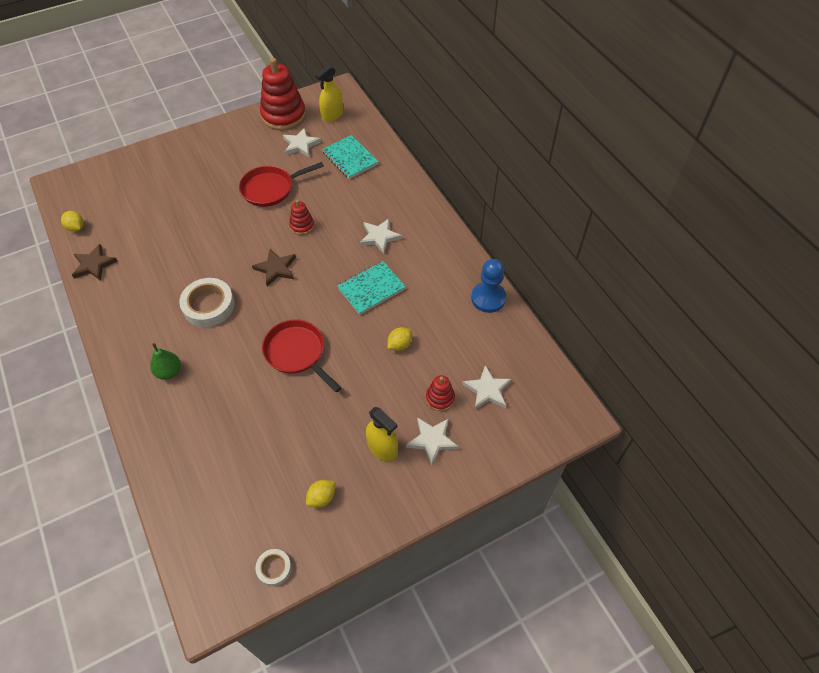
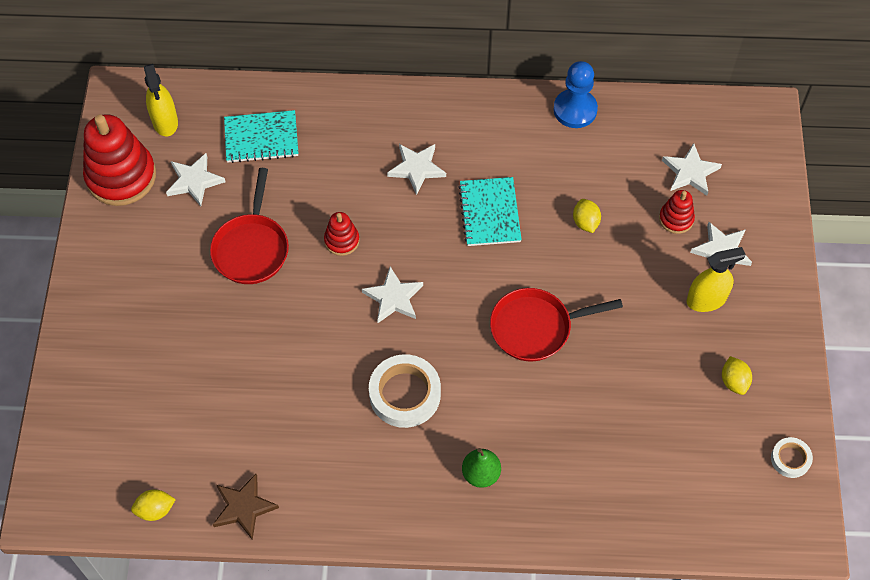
camera: 60 degrees left, 5 degrees up
brown star [252,249,296,286] -> white star [362,267,423,323]

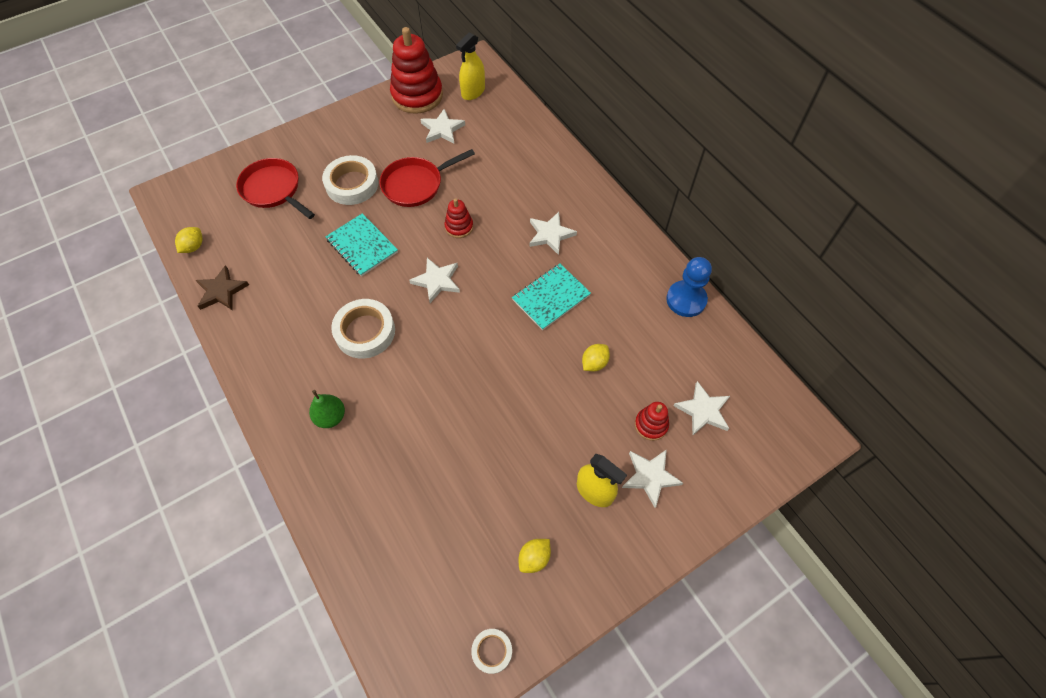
camera: 55 degrees right, 0 degrees up
yellow lemon [131,489,176,521] -> yellow lemon turned 75 degrees clockwise [175,227,202,253]
turquoise notebook [224,110,298,163] -> turquoise notebook moved to [325,213,398,277]
red pan [490,288,623,362] -> red pan moved to [236,158,315,219]
none -> white tape [322,155,379,205]

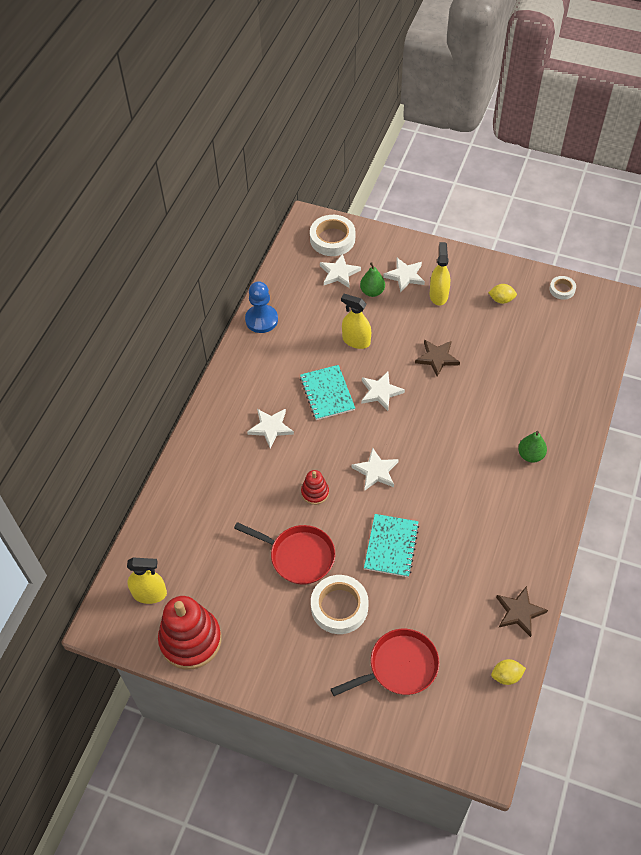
camera: 125 degrees left, 5 degrees down
red pan [236,158,315,219] -> red pan turned 120 degrees counterclockwise [331,629,439,696]
white tape [331,299,395,359] -> white tape moved to [310,215,355,256]
white star [420,109,465,144] -> white star moved to [361,371,405,411]
turquoise notebook [512,264,591,330] -> turquoise notebook turned 60 degrees clockwise [300,365,355,420]
yellow lemon [582,344,610,371] -> yellow spray bottle [341,294,371,349]
red stacking toy [635,402,669,441] -> green pear [360,262,385,297]
none -> brown star [415,340,460,377]

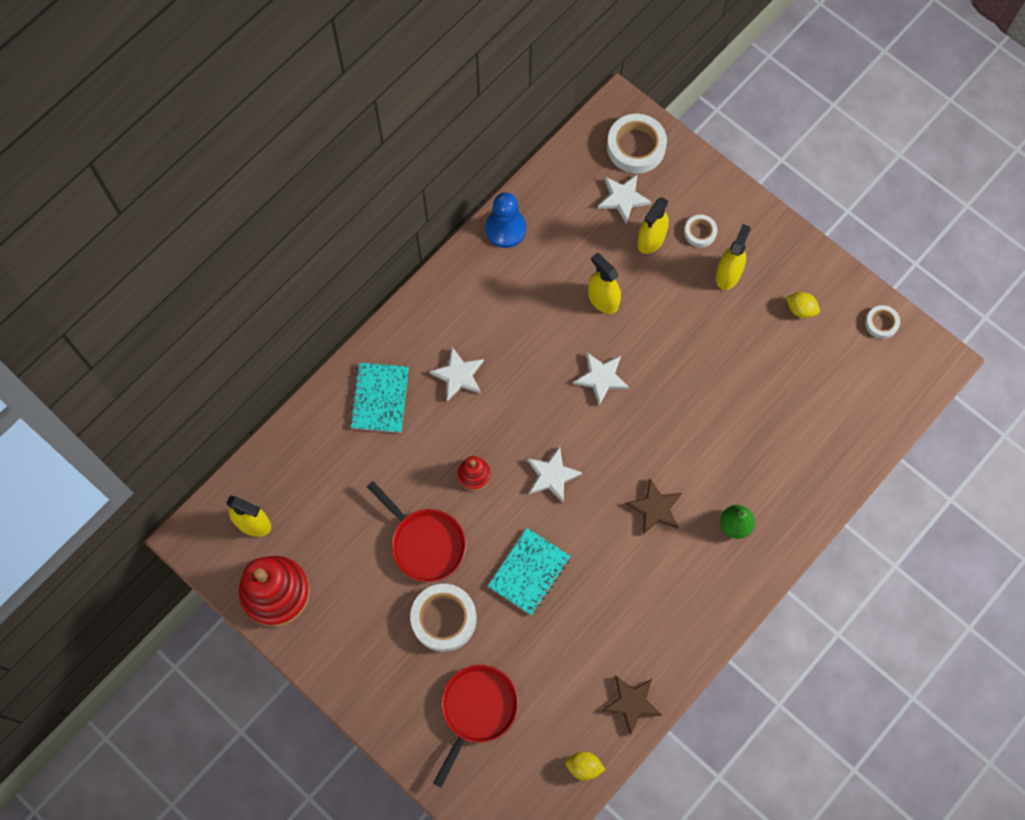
camera: 20 degrees right, 15 degrees up
turquoise notebook [300,365,355,420] -> turquoise notebook moved to [350,363,409,433]
red pan [331,629,439,696] -> red pan turned 60 degrees counterclockwise [433,665,518,787]
green pear [360,262,385,297] -> yellow spray bottle [638,197,669,254]
white star [383,258,425,292] -> white tape [684,215,717,247]
brown star [415,340,460,377] -> brown star moved to [626,479,682,535]

